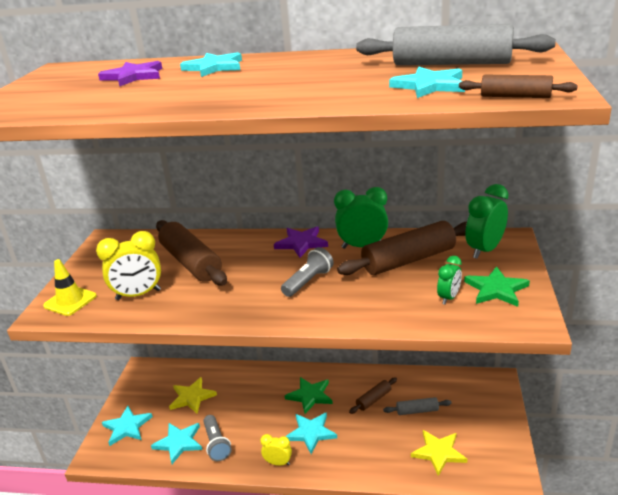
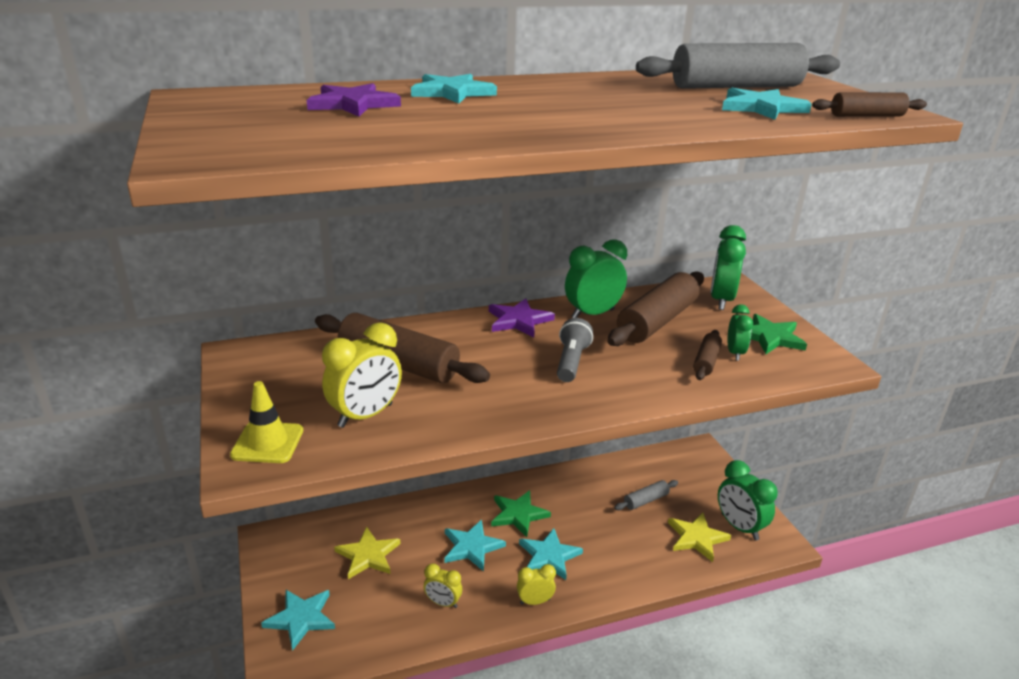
camera: 30 degrees left, 0 degrees up
turquoise star [151,423,202,464] -> turquoise star moved to [444,519,506,571]
grey flashlight [203,415,232,461] -> yellow clock [424,563,462,608]
brown rolling pin [349,377,397,414] -> brown rolling pin moved to [693,330,722,380]
none -> green clock [718,460,778,541]

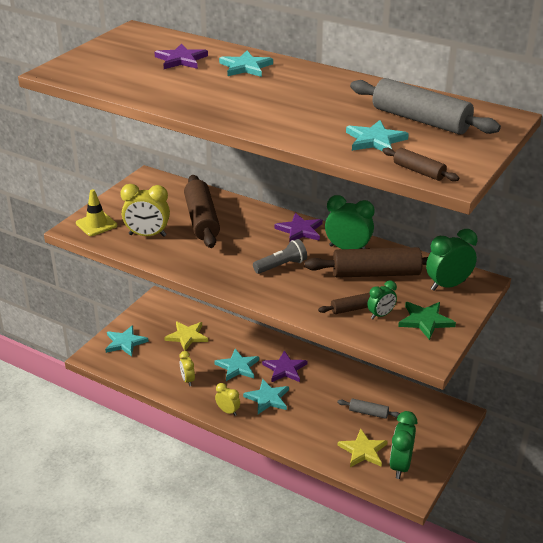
camera: 50 degrees right, 5 degrees up
green star [491,490,551,537] -> purple star [262,350,307,382]

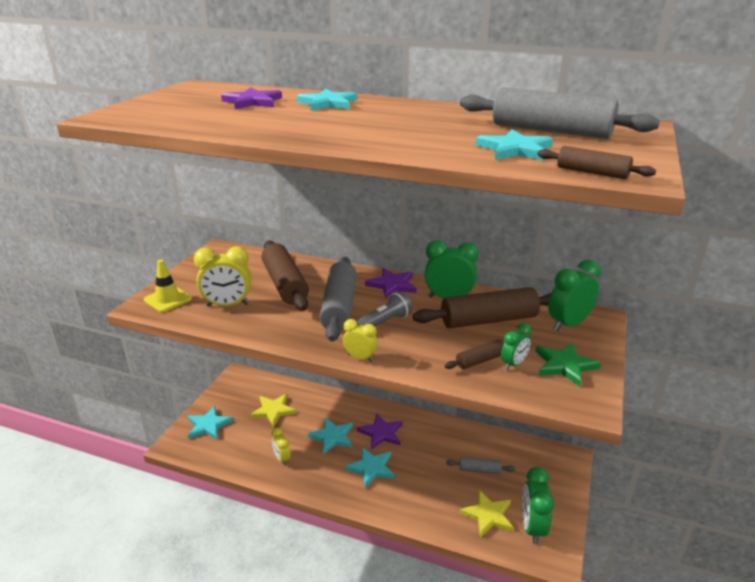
camera: 10 degrees left, 5 degrees down
yellow clock [215,383,240,416] -> yellow clock moved to [343,319,378,362]
none -> grey rolling pin [320,257,357,341]

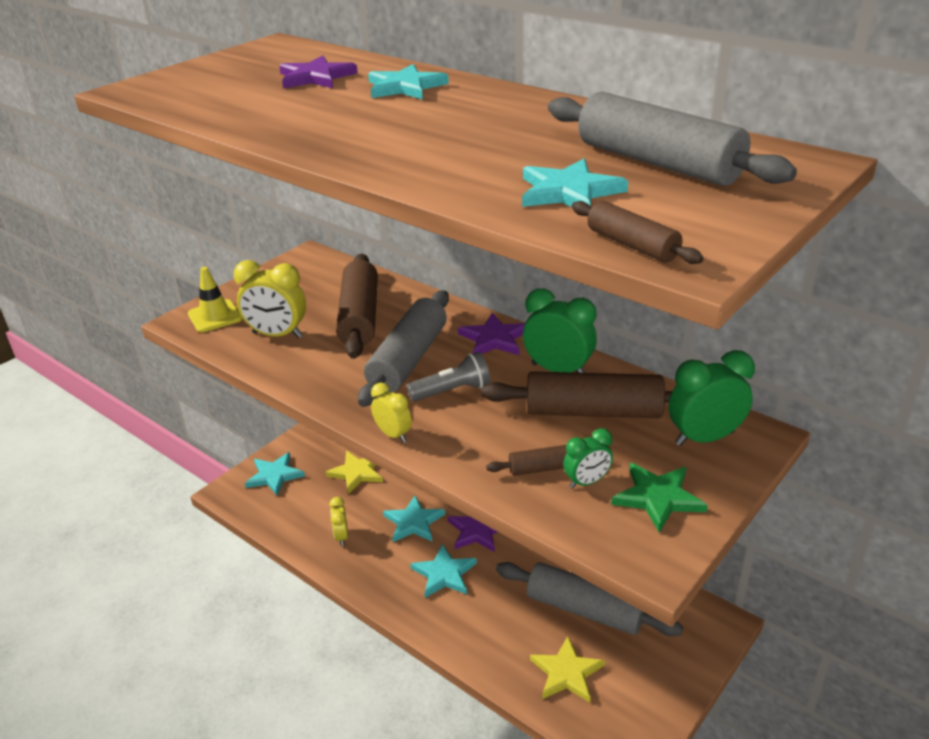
camera: 20 degrees right, 5 degrees up
grey rolling pin [446,457,515,474] -> grey rolling pin [496,562,683,636], size x2.03
green clock [522,467,554,544] -> none

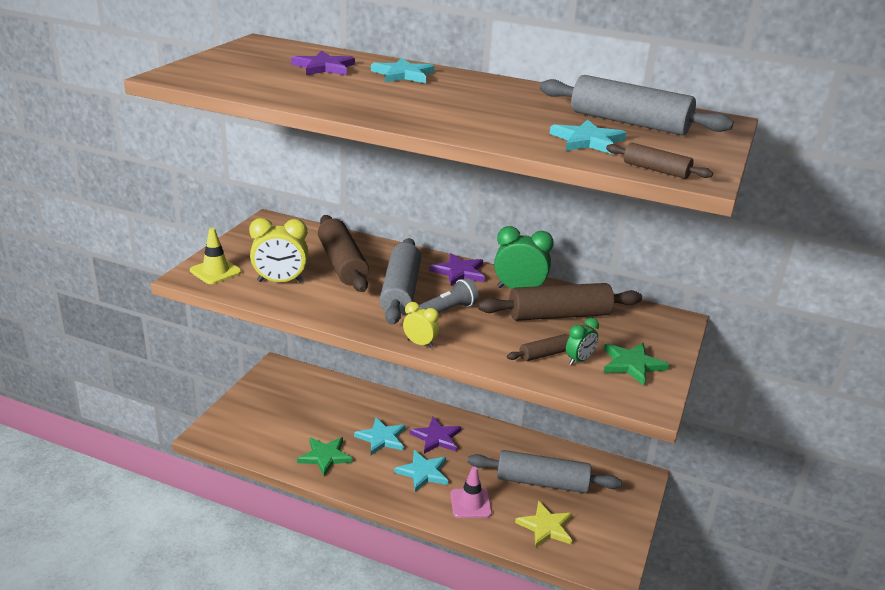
camera: 20 degrees left, 5 degrees down
turquoise star [245,452,305,496] -> none
yellow star [326,451,383,494] -> none
yellow clock [329,497,348,546] -> green star [297,437,353,476]
green clock [669,350,755,446] -> none
none -> pink traffic cone [450,467,492,518]

